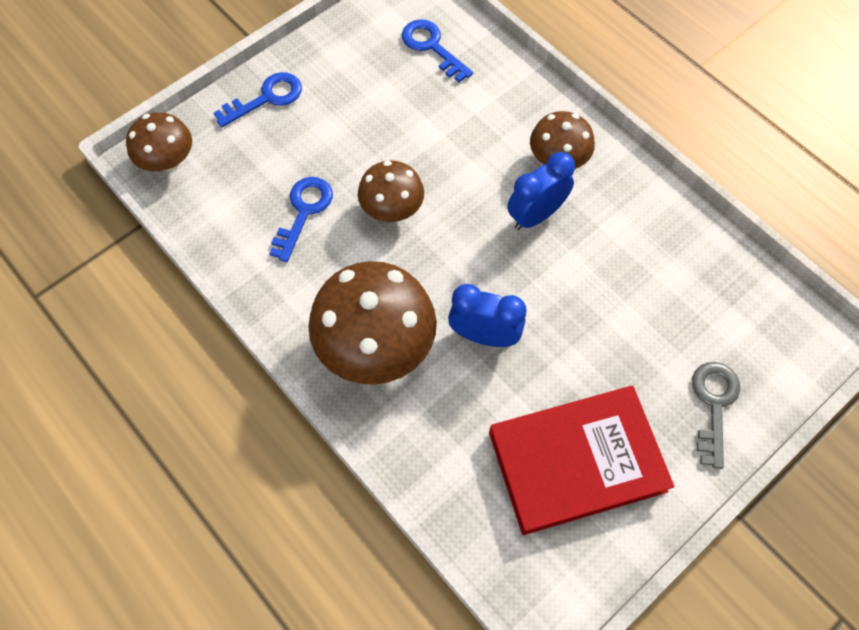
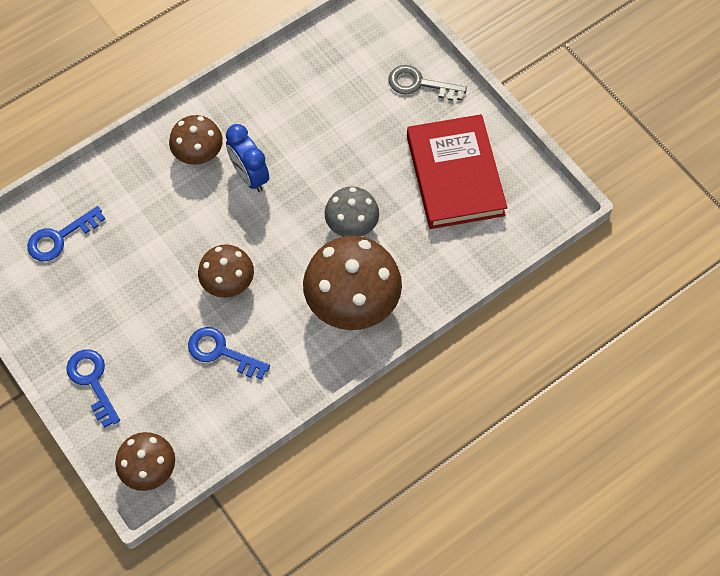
camera: 85 degrees left, 0 degrees up
blue clock [448,284,527,347] -> grey mushroom [325,186,379,237]

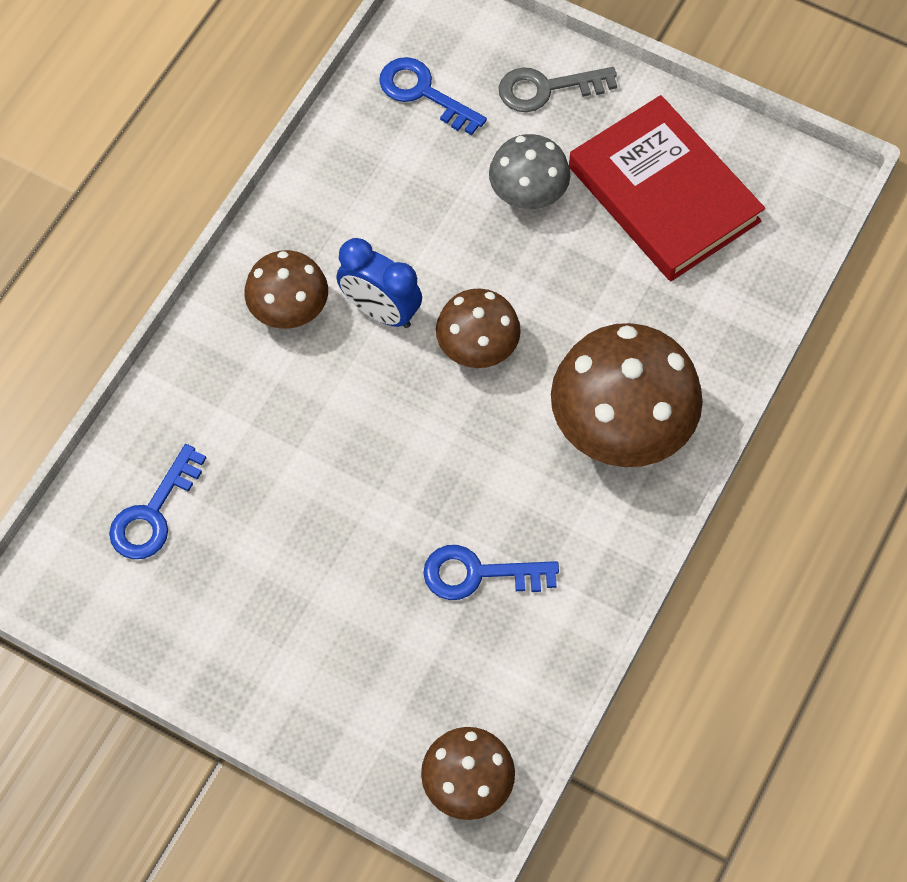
camera: 25 degrees left, 0 degrees up
blue key [66,349,120,428] -> blue key moved to [379,57,487,135]
brown mushroom [198,244,254,298] -> brown mushroom moved to [436,288,521,368]
grey mushroom [325,186,379,237] -> grey mushroom moved to [489,134,570,209]

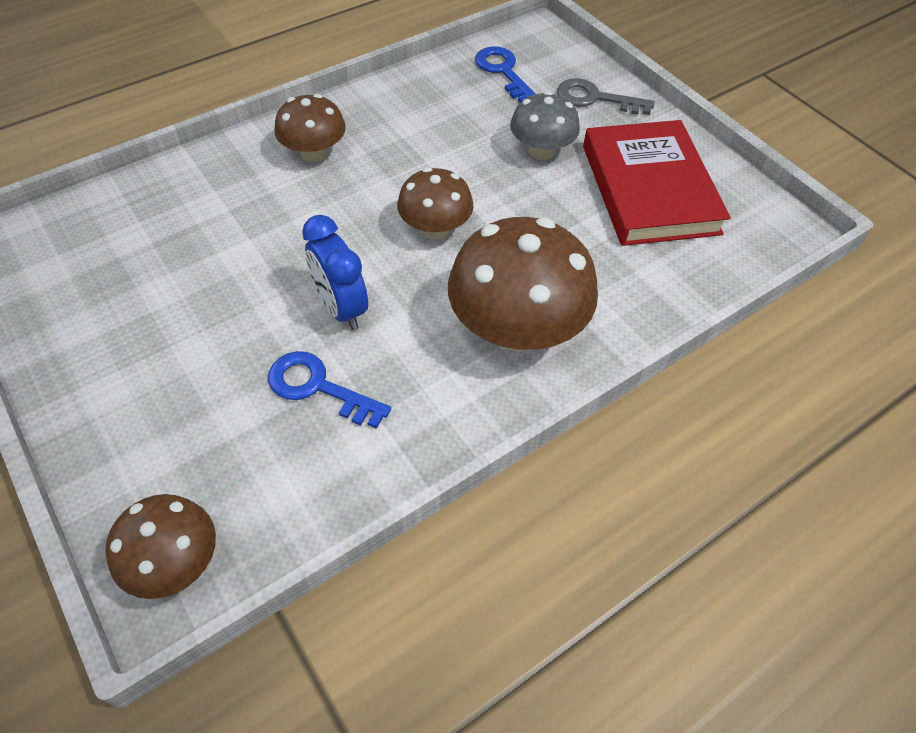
camera: 25 degrees right, 10 degrees down
blue key [109,444,206,559] -> none
blue clock [336,238,422,328] -> blue clock moved to [302,215,368,330]

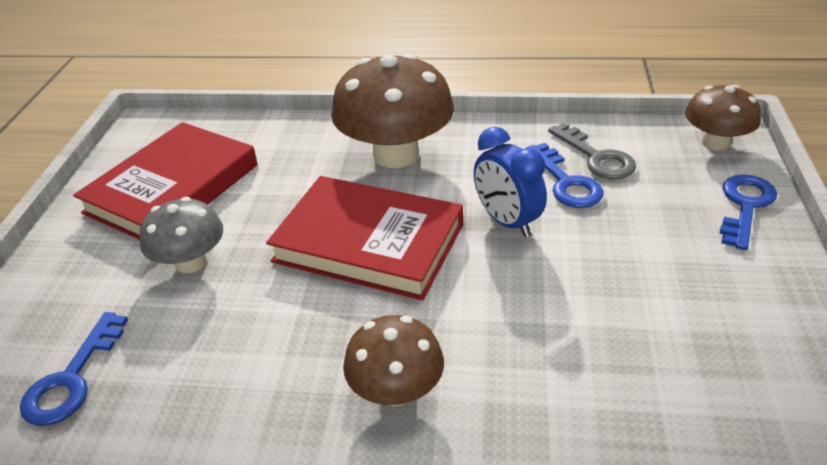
camera: 135 degrees left, 15 degrees down
blue clock [302,215,368,330] -> blue clock turned 135 degrees clockwise [474,127,547,237]
brown mushroom [397,167,473,239] -> red book [266,176,463,301]
grey key [557,78,655,115] -> grey key moved to [548,123,636,179]
none -> blue key [719,174,777,250]

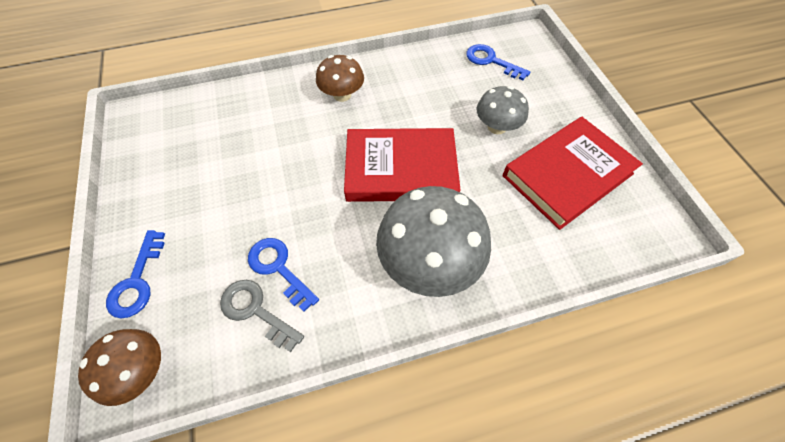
camera: 155 degrees right, 20 degrees up
blue key [20,312,128,426] -> blue key turned 45 degrees counterclockwise [466,44,531,80]
red book [73,122,258,240] -> red book turned 45 degrees clockwise [503,117,643,230]
brown mushroom [331,53,454,168] -> grey mushroom [376,186,491,297]
blue clock [474,127,547,237] -> none

